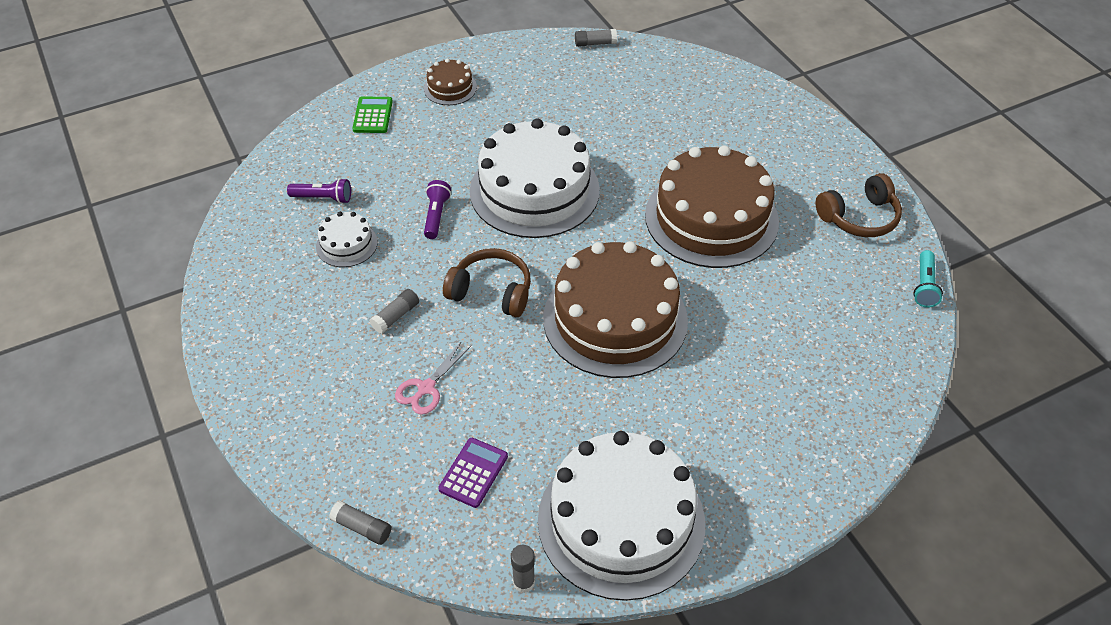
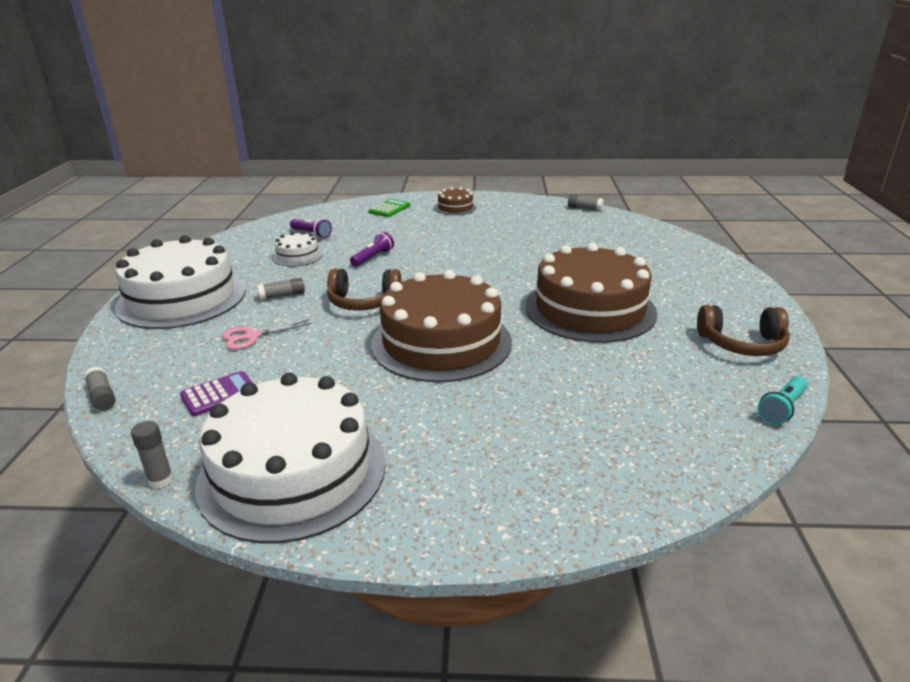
camera: 30 degrees right, 20 degrees down
brown headphones [443,248,531,317] -> brown headphones turned 135 degrees clockwise [327,269,402,311]
white cake [470,118,600,238] -> white cake moved to [115,235,246,329]

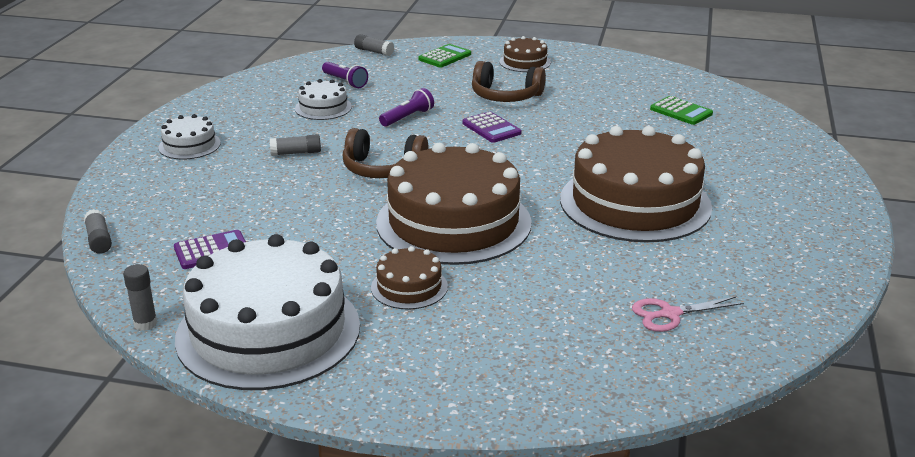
camera: 10 degrees right, 0 degrees up
white cake [115,235,246,329] -> white cake [158,114,221,159], size x0.45
pink scissors [222,319,312,350] -> pink scissors moved to [632,296,744,332]
grey glue stick [568,195,604,211] -> grey glue stick moved to [354,34,394,56]
brown headphones [697,305,790,356] -> brown headphones moved to [472,61,546,102]
turquoise flashlight [758,376,808,425] -> none
none -> brown cake [371,246,448,310]
none -> purple calculator [462,111,521,143]
none -> green calculator [650,96,713,125]

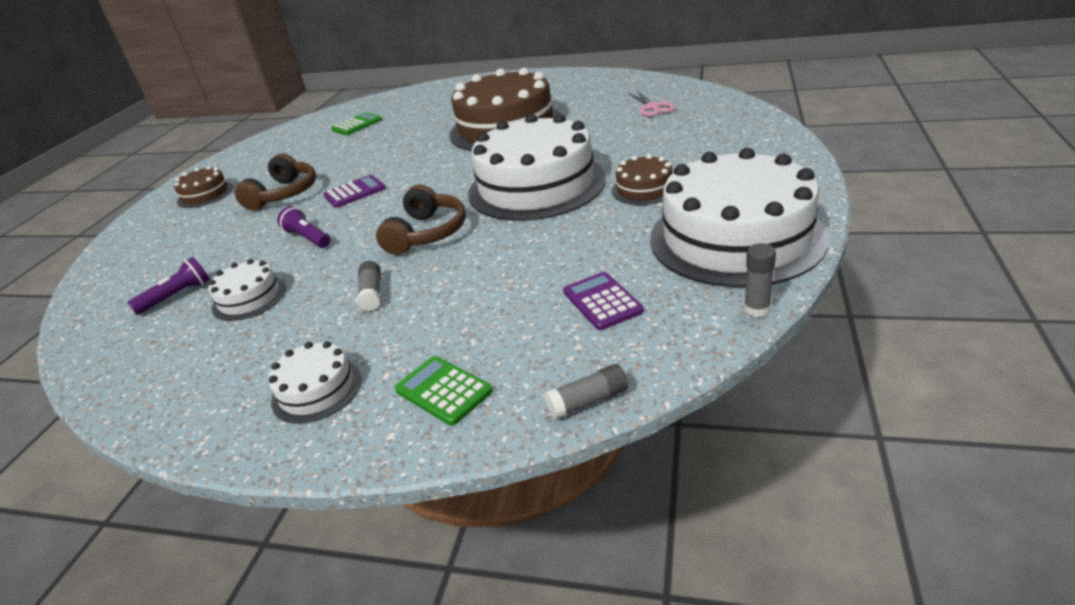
camera: 85 degrees left, 5 degrees up
grey glue stick [354,34,394,56] -> none
brown cake [376,143,532,265] -> white cake [468,114,606,221]
green calculator [418,44,471,68] -> green calculator moved to [395,356,493,426]

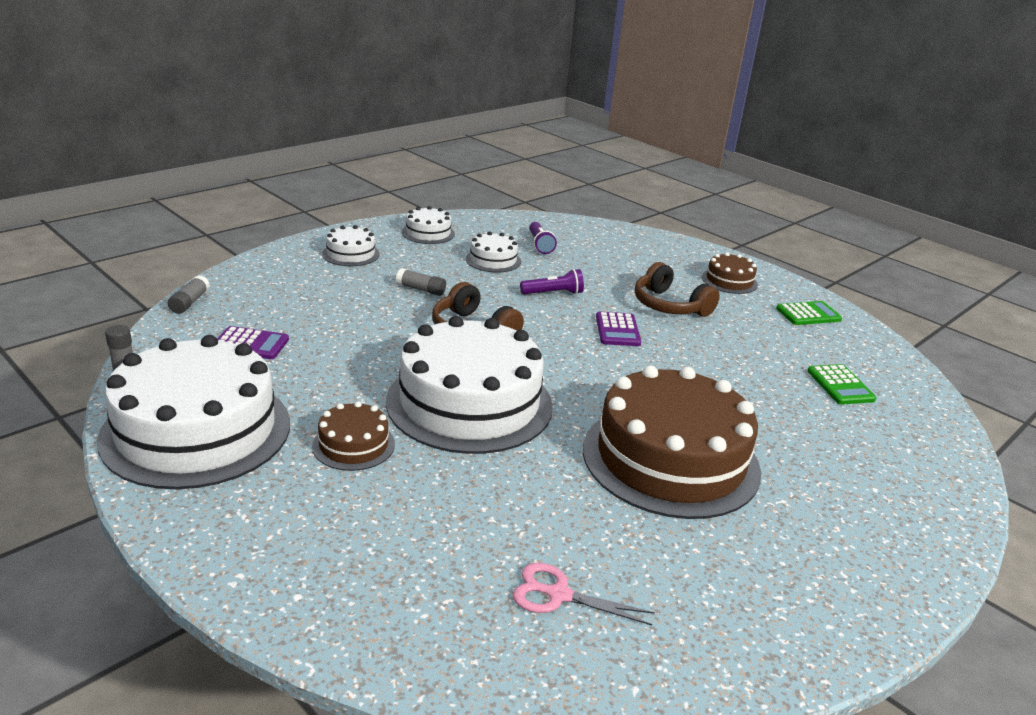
camera: 115 degrees right, 5 degrees down
green calculator [395,356,493,426] -> green calculator moved to [776,301,842,325]
none -> white cake [402,206,455,244]

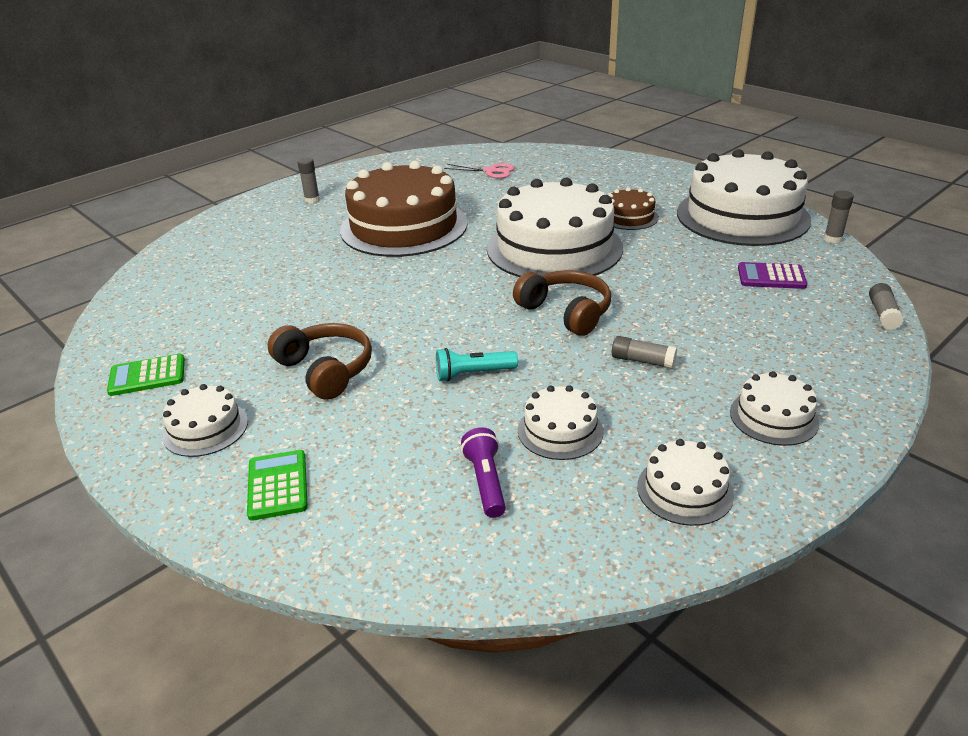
camera: 175 degrees left, 5 degrees up
purple flashlight [520,269,584,294] -> turquoise flashlight [436,348,518,382]
purple calculator [596,312,641,346] -> none
brown cake [702,252,758,294] -> white cake [162,384,248,457]
green calculator [807,364,876,405] -> green calculator moved to [247,450,308,521]
none -> grey glue stick [297,158,320,204]

